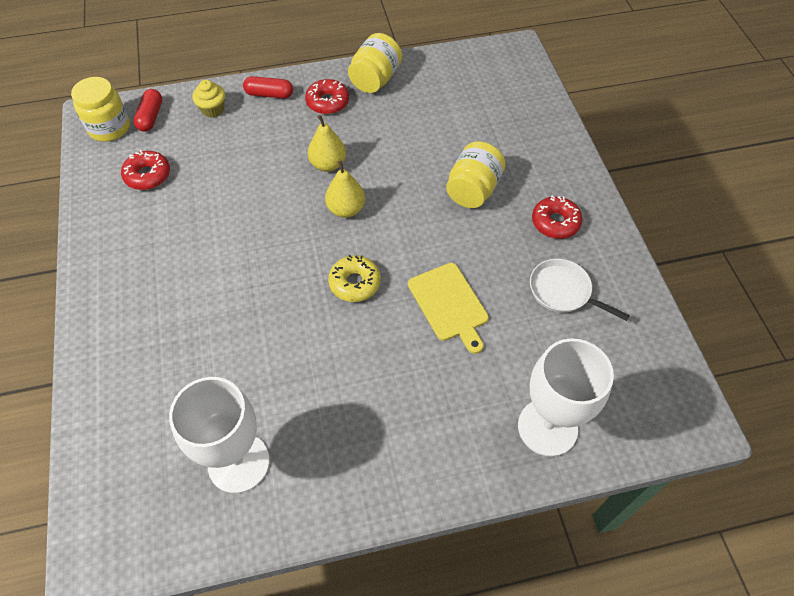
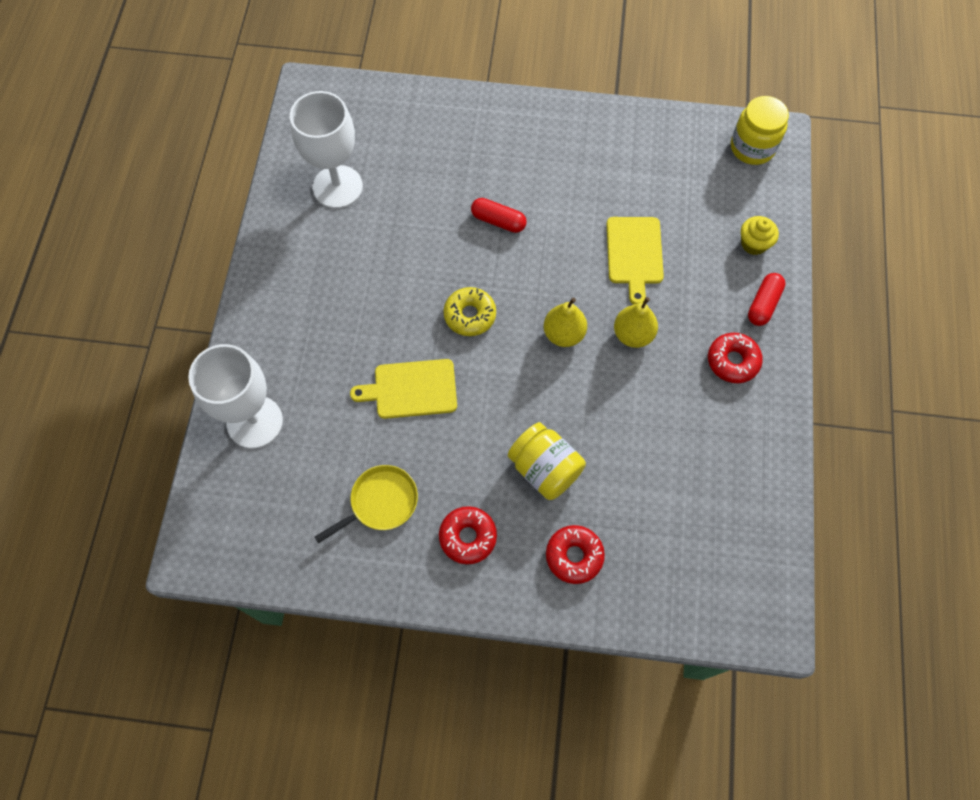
camera: 110 degrees right, 10 degrees up
red donut [121,150,170,190] -> red donut moved to [546,525,605,584]
red capsule [134,89,162,132] -> red capsule moved to [471,198,527,233]
yellow jar [348,33,402,93] -> none
white pan [530,259,630,321] -> yellow pan [315,465,418,543]
none -> yellow cutting board [607,217,664,305]

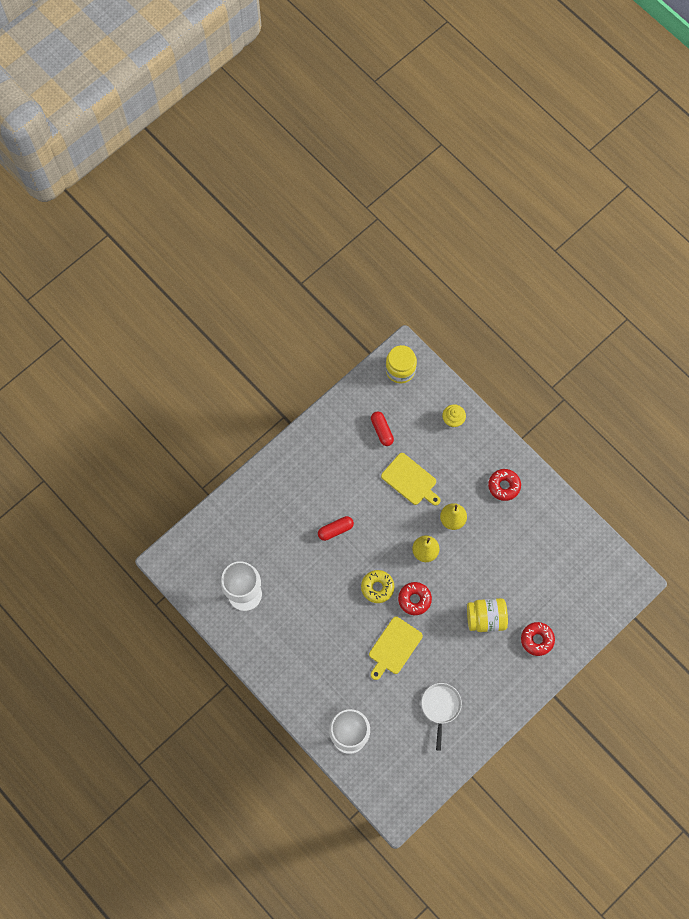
camera: 50 degrees left, 5 degrees up
yellow pan [315,465,418,543] -> white pan [421,683,462,751]
red donut [439,506,497,564] -> red donut moved to [398,582,432,615]
red capsule [748,273,785,326] -> red capsule moved to [371,412,394,446]

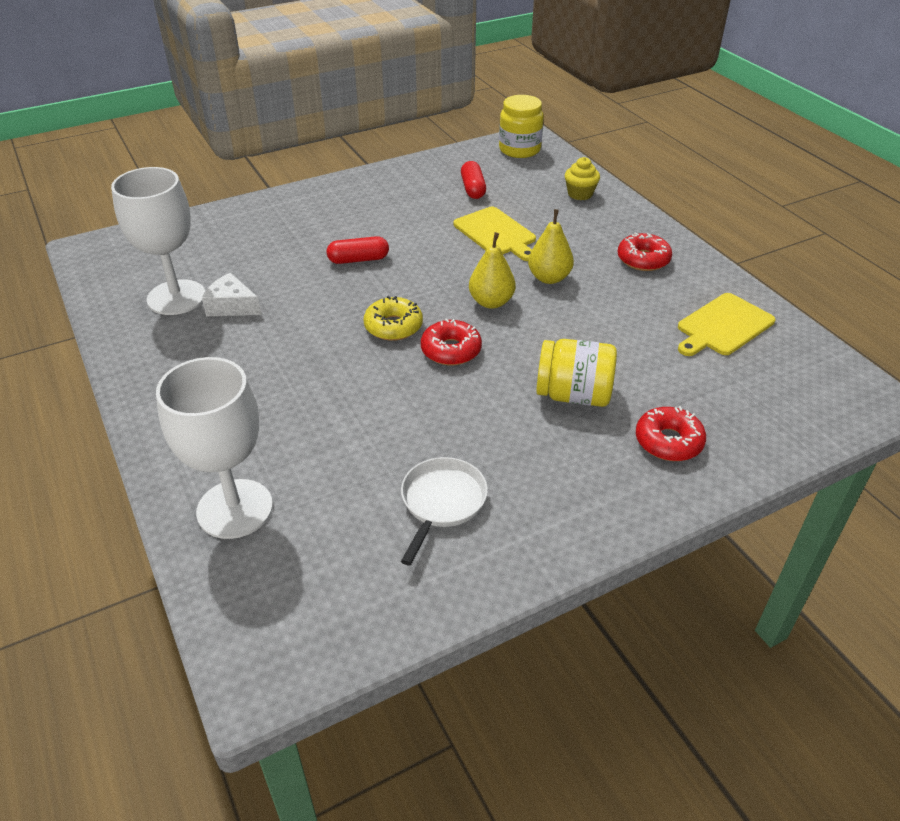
camera: 15 degrees right, 30 degrees down
yellow cutting board [369,617,423,680] -> yellow cutting board moved to [678,293,775,356]
none -> white cheese [202,273,261,316]

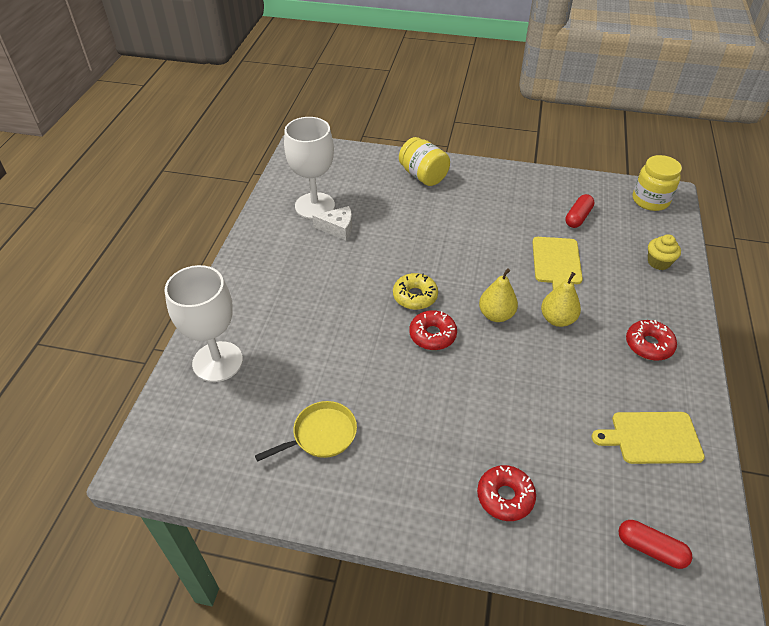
camera: 40 degrees right, 5 degrees up
white cheese [202,273,261,316] -> white cheese turned 120 degrees clockwise [312,206,352,240]
red capsule [327,236,389,264] -> red capsule moved to [619,520,692,569]
white pan [401,457,488,565] -> yellow pan [255,401,357,462]
yellow jar [536,339,617,407] -> yellow jar moved to [399,137,450,186]

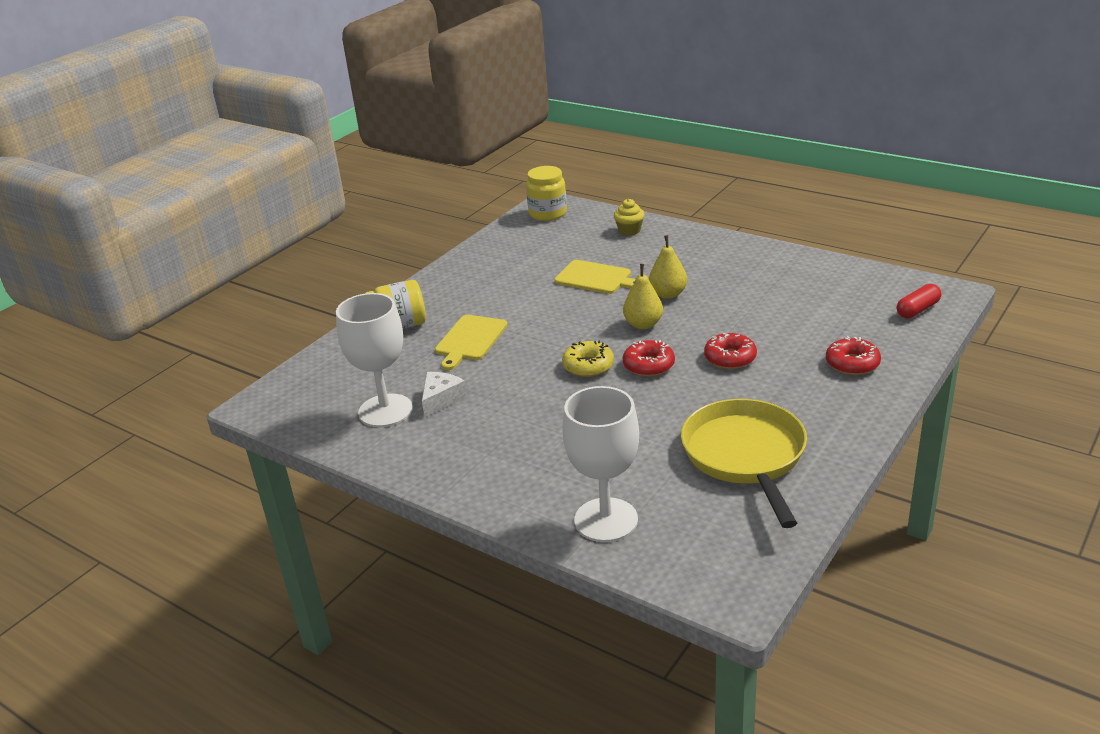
camera: 65 degrees left, 15 degrees down
yellow pan [255,401,357,462] -> yellow pan [681,399,807,528], size x1.78
red capsule [565,194,595,228] -> none
yellow cutting board [592,412,705,464] -> yellow cutting board moved to [435,315,508,370]
red donut [626,320,677,361] -> red donut moved to [704,333,757,369]

